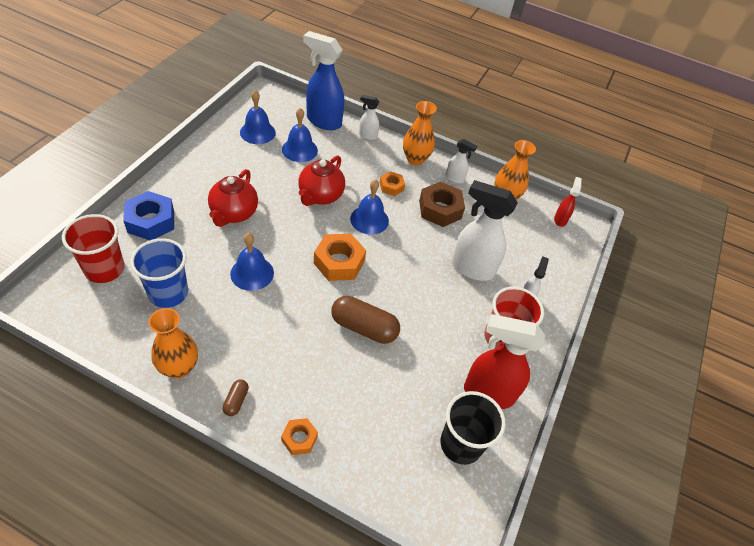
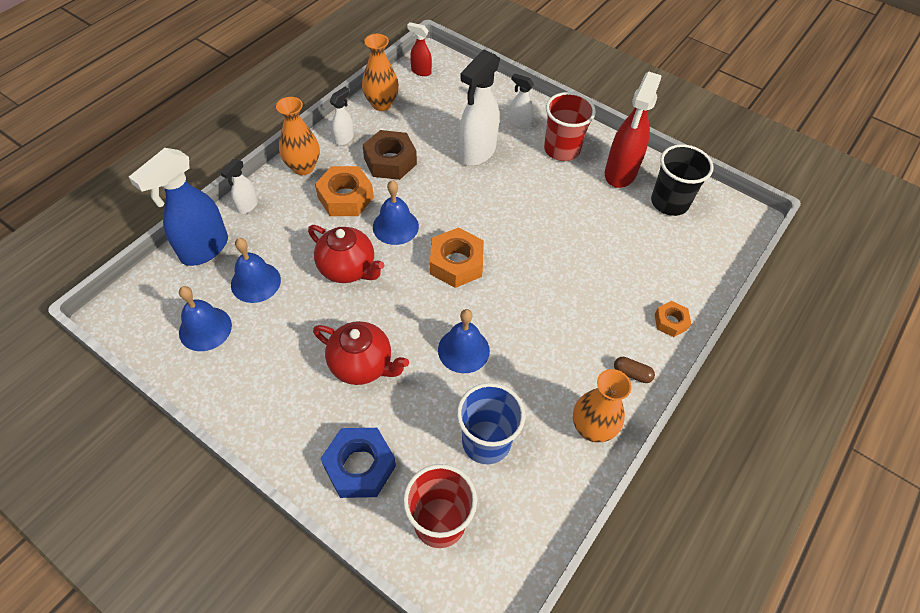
camera: 75 degrees left, 5 degrees up
brown capsule [331,296,400,344] -> none
orange nut [380,171,405,196] -> orange nut [315,166,374,216], size x1.77

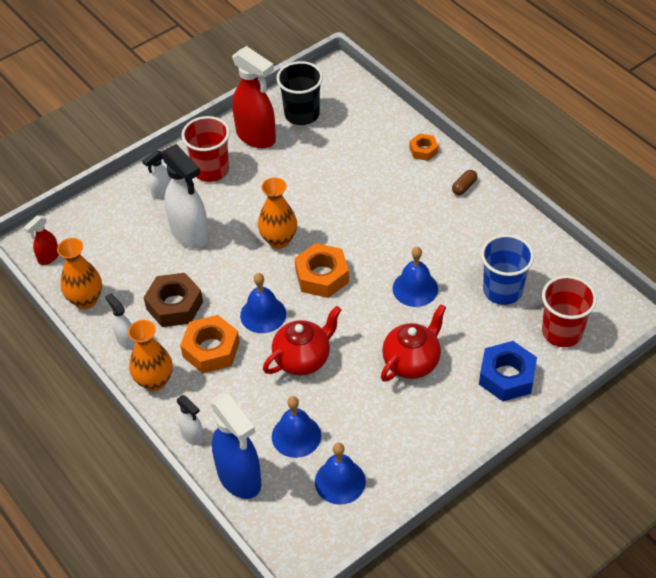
camera: 70 degrees left, 5 degrees down
orange vase [573,369,632,442] -> orange vase moved to [258,177,297,249]

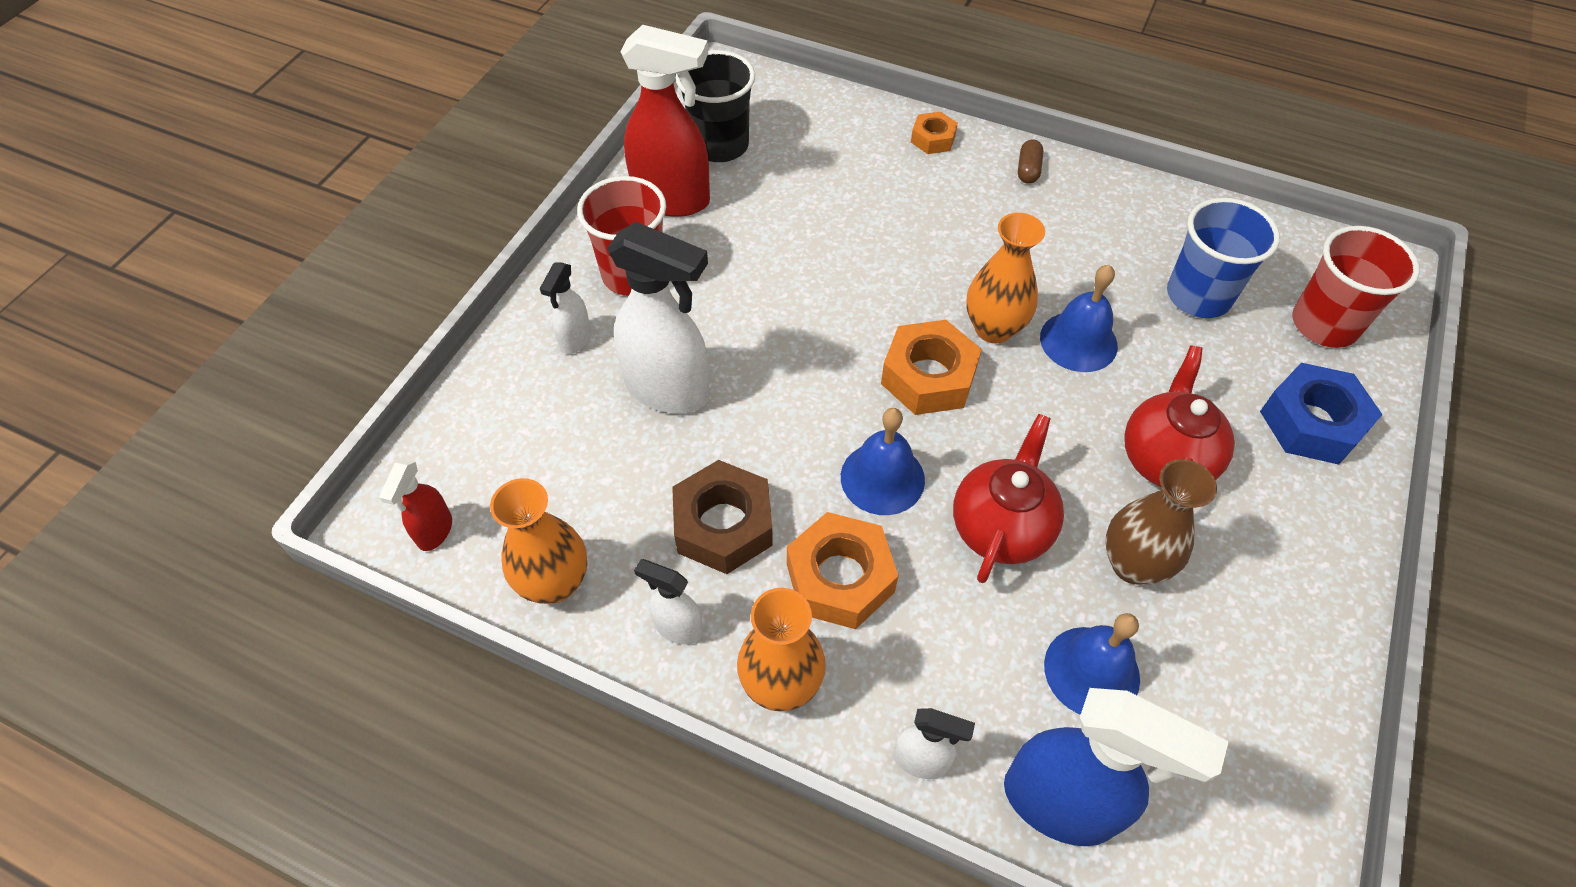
camera: 30 degrees left, 5 degrees up
orange vase [258,177,297,249] -> orange vase moved to [966,213,1045,343]
blue bell [315,443,366,505] -> none
none -> brown vase [1105,459,1217,584]

